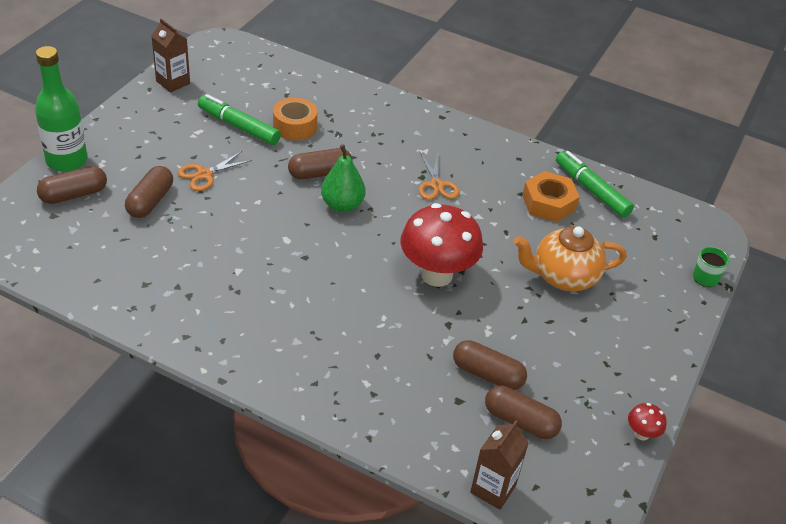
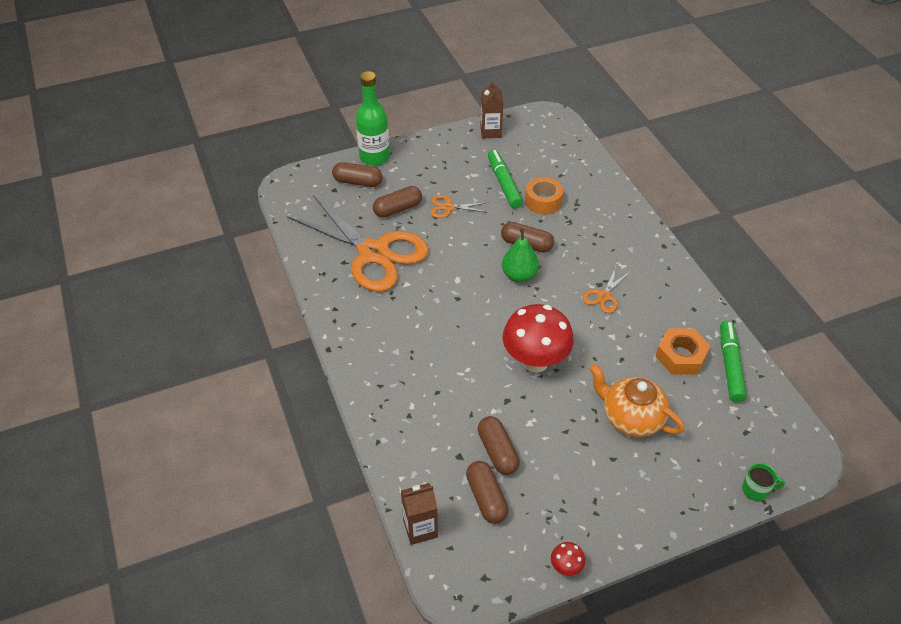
camera: 45 degrees right, 5 degrees up
none -> orange scissors [287,195,429,292]

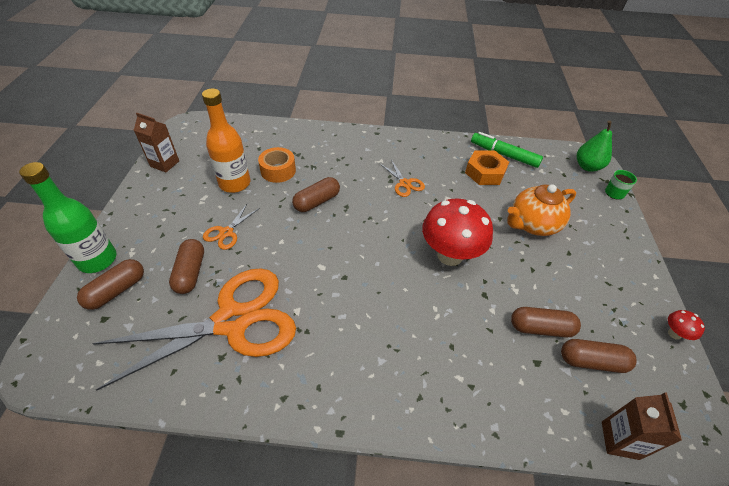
camera: 65 degrees left, 0 degrees up
green marker [488,150,523,208] -> orange bottle [202,88,250,193]
green pear [502,228,539,282] -> green pear moved to [577,121,612,172]

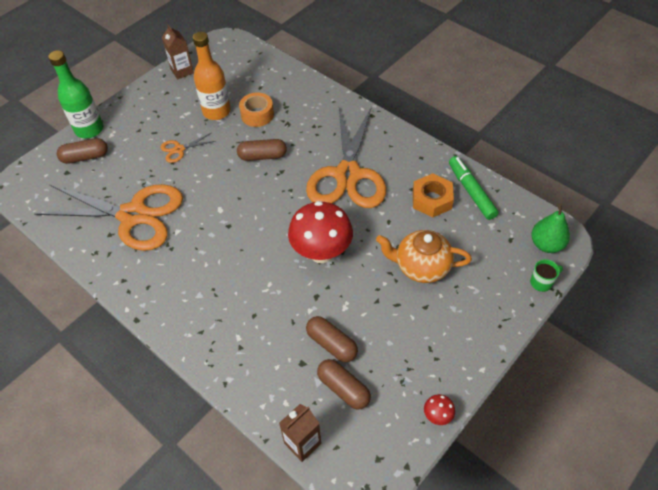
camera: 40 degrees right, 5 degrees up
brown capsule [169,239,204,294] -> none
orange scissors [379,159,425,197] -> orange scissors [306,106,386,208], size x2.48

